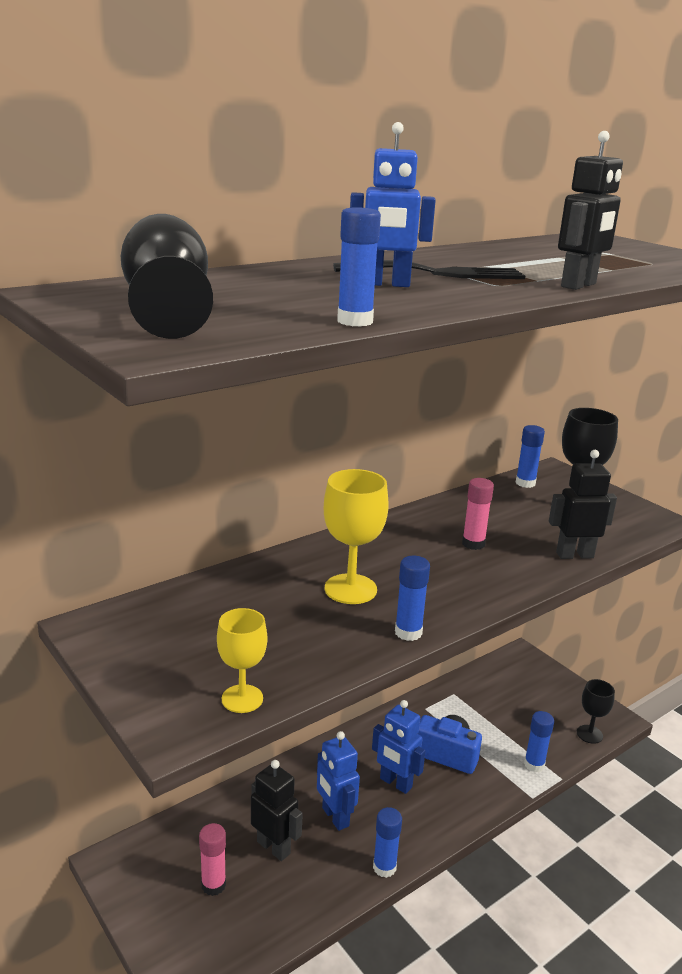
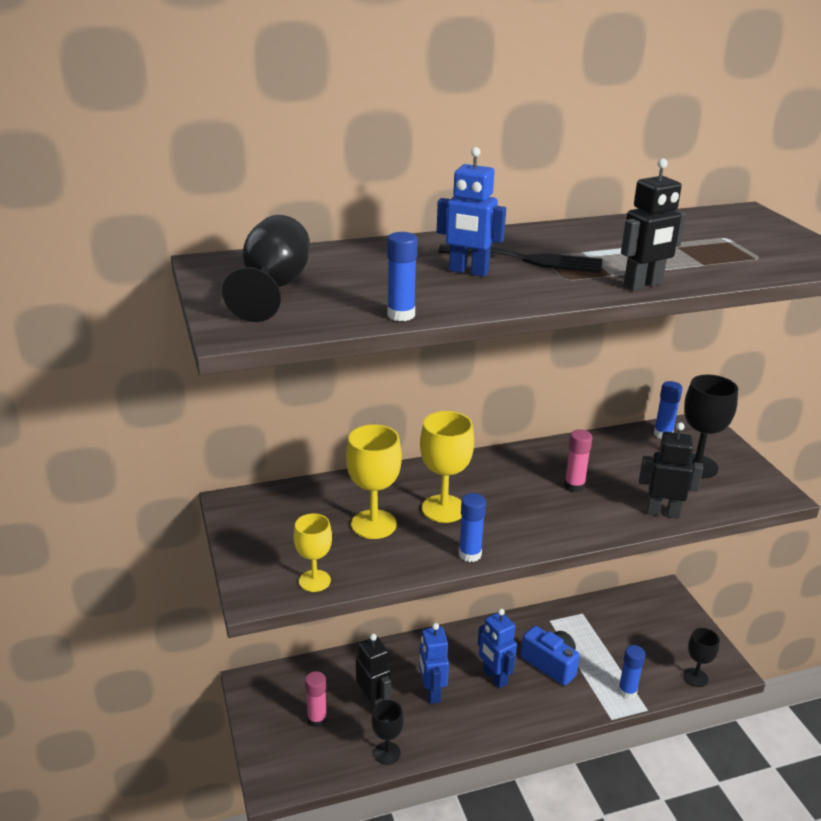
camera: 20 degrees right, 5 degrees up
blue glue stick [373,807,402,878] -> none
none -> yellow goblet [346,424,402,539]
none -> black goblet [371,700,404,765]

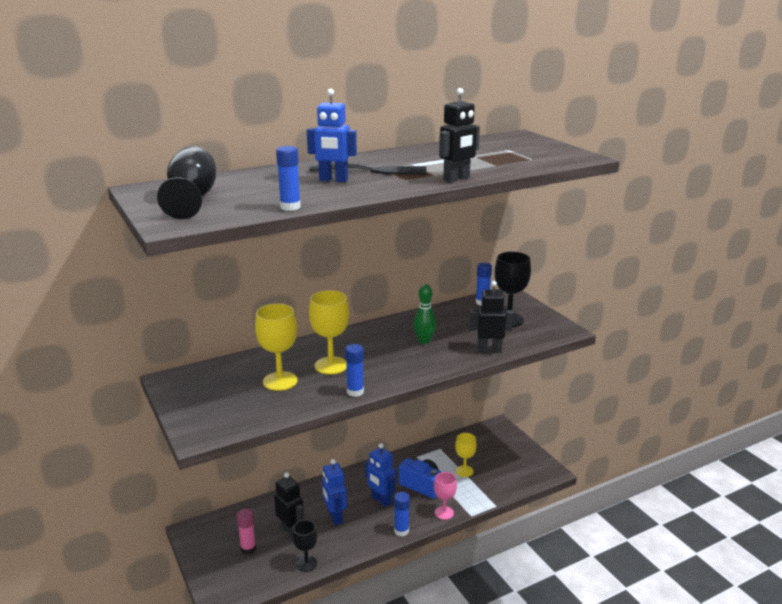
camera: 10 degrees left, 5 degrees down
yellow goblet [294,513,332,592] -> yellow goblet moved to [455,433,477,477]
pink glue stick [564,429,593,493] -> green bowling pin [413,284,436,344]
blue glue stick [618,645,646,699] -> blue glue stick moved to [394,492,410,536]
black goblet [683,628,720,687] -> none
none -> pink goblet [434,472,457,520]

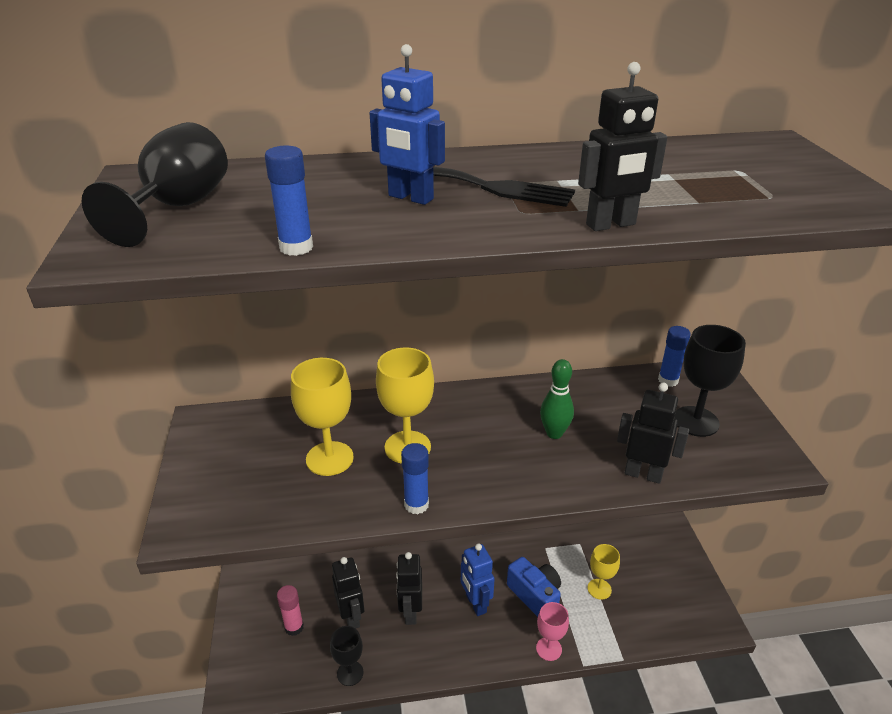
camera: 20 degrees right, 10 degrees up
blue robot [322,459,347,525] -> black robot [396,552,422,625]
blue glue stick [394,492,410,536] -> none

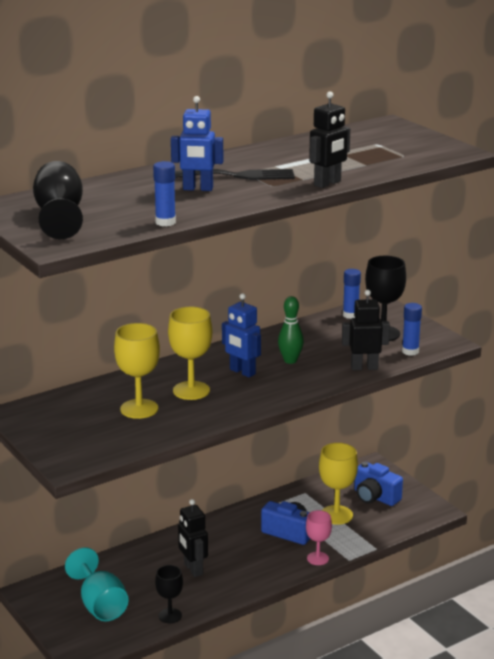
camera: 25 degrees left, 10 degrees down
pink glue stick [277,585,304,636] -> turquoise goblet [65,547,129,621]
black robot [332,557,364,629] -> none
blue glue stick [401,443,429,514] -> blue glue stick moved to [402,303,422,356]
blue robot [461,543,495,616] -> blue robot moved to [222,293,261,378]
yellow goblet [588,544,620,600] -> yellow goblet [319,443,358,525], size x1.56
none -> blue camera [354,462,403,506]

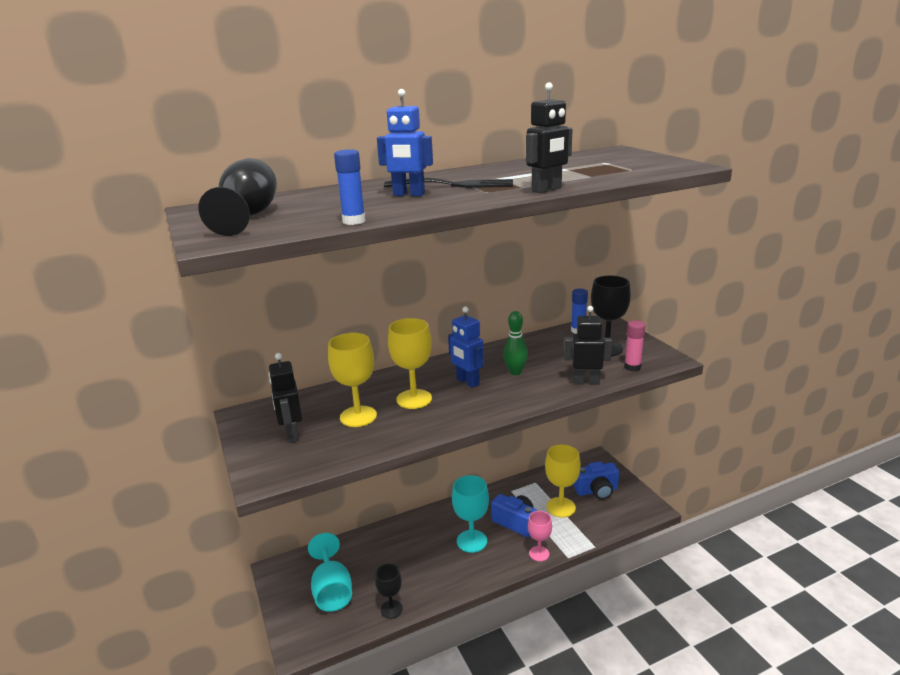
camera: 10 degrees right, 0 degrees up
black robot [178,499,208,577] -> black robot moved to [268,353,302,443]
blue camera [354,462,403,506] -> blue camera turned 60 degrees counterclockwise [574,462,619,500]
blue glue stick [402,303,422,356] -> pink glue stick [624,320,645,371]
none -> turquoise goblet [452,475,489,553]

